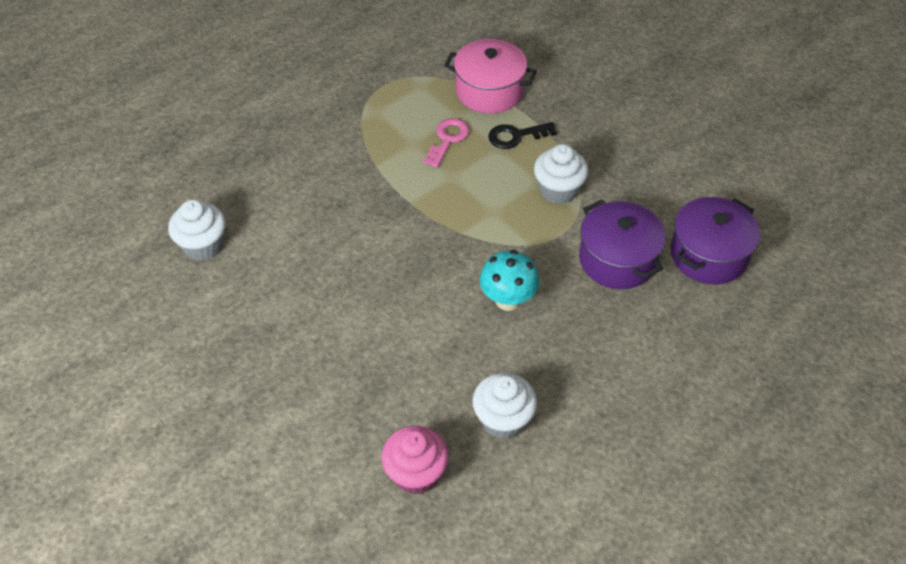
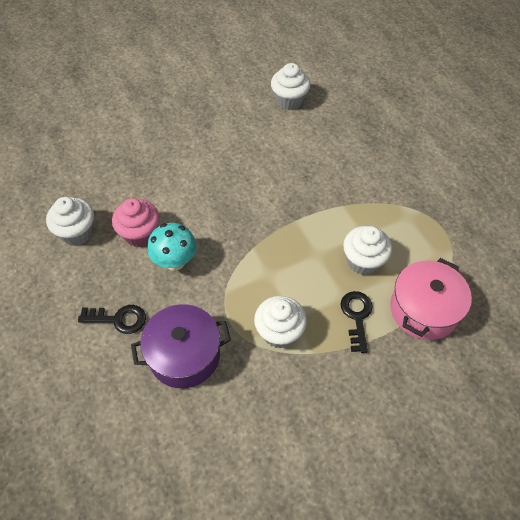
camera: 105 degrees right, 5 degrees up
pink cupcake [382,426,449,494] -> pink cupcake moved to [112,198,159,247]
pink key [423,118,469,168] -> white cupcake [343,226,392,275]
purple pot [671,197,760,285] -> none
none -> black key [78,305,146,334]

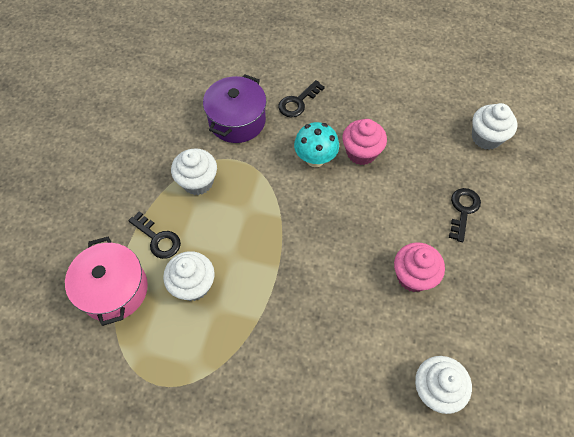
camera: 130 degrees right, 5 degrees up
white cupcake [46,197,94,246] -> white cupcake moved to [472,103,517,150]
none -> pink cupcake [394,242,445,292]
none -> black key [449,188,481,242]

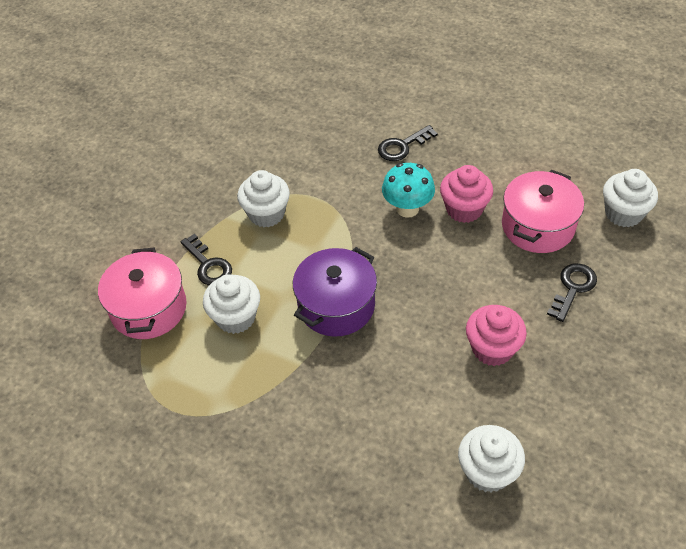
camera: 15 degrees right, 10 degrees down
purple pot [203,74,266,143] -> purple pot moved to [293,247,377,337]
none -> pink pot [502,170,584,253]

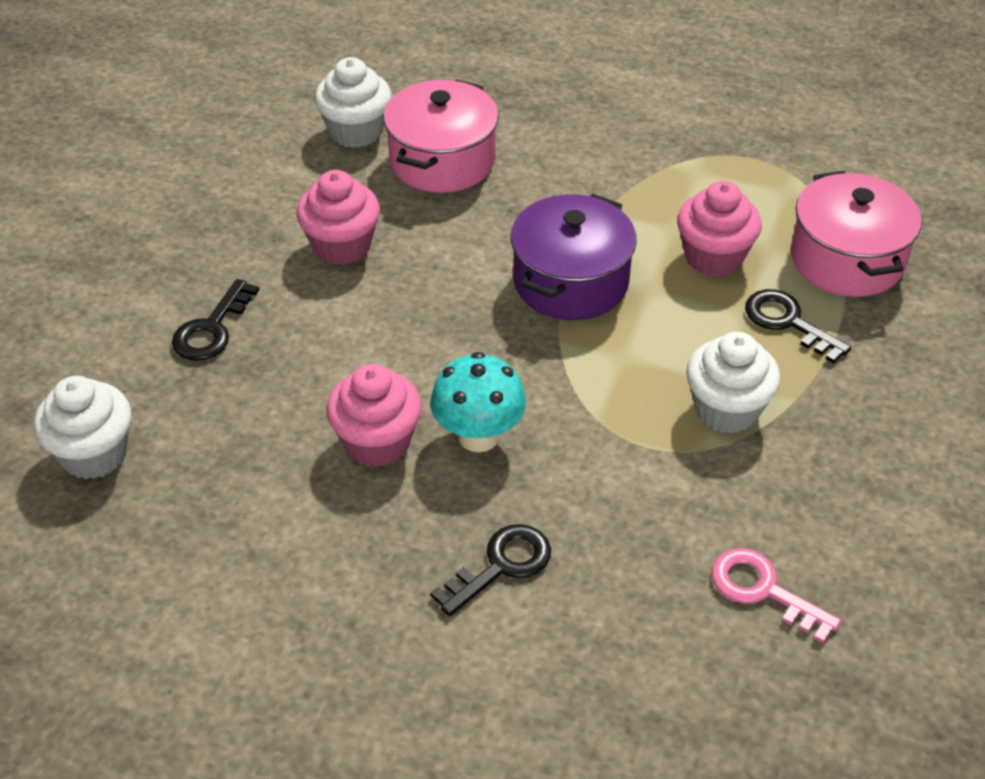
camera: 170 degrees right, 5 degrees down
white cupcake [203,274,260,334] -> pink cupcake [677,181,762,277]
pink pot [502,170,584,253] -> pink pot moved to [383,79,499,193]
none -> pink key [712,548,841,643]

